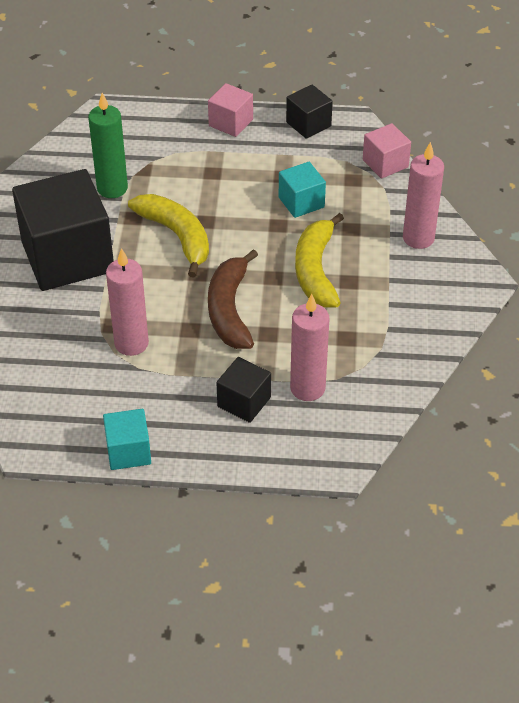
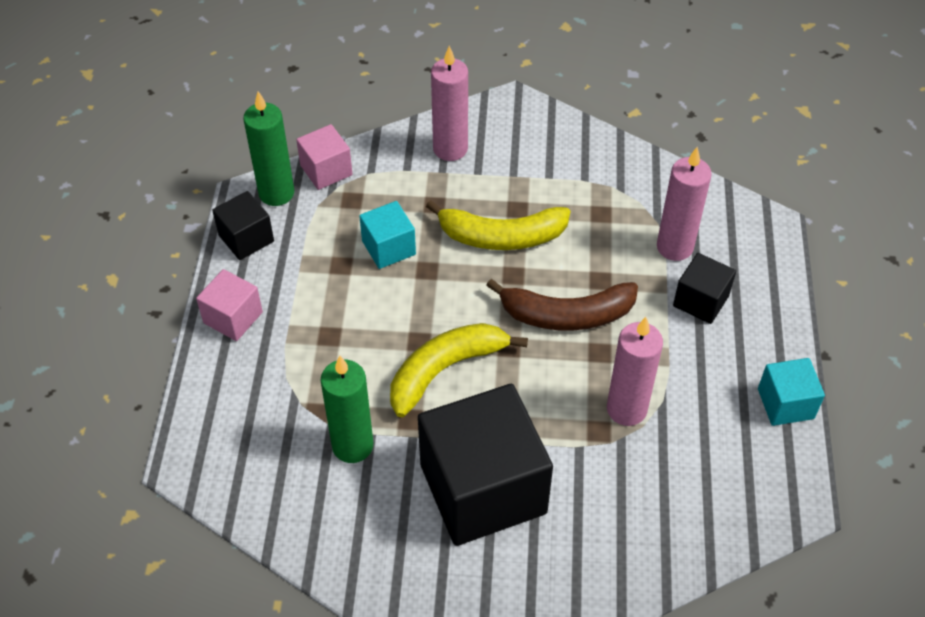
camera: 90 degrees left, 5 degrees up
none -> green candle [243,91,294,206]

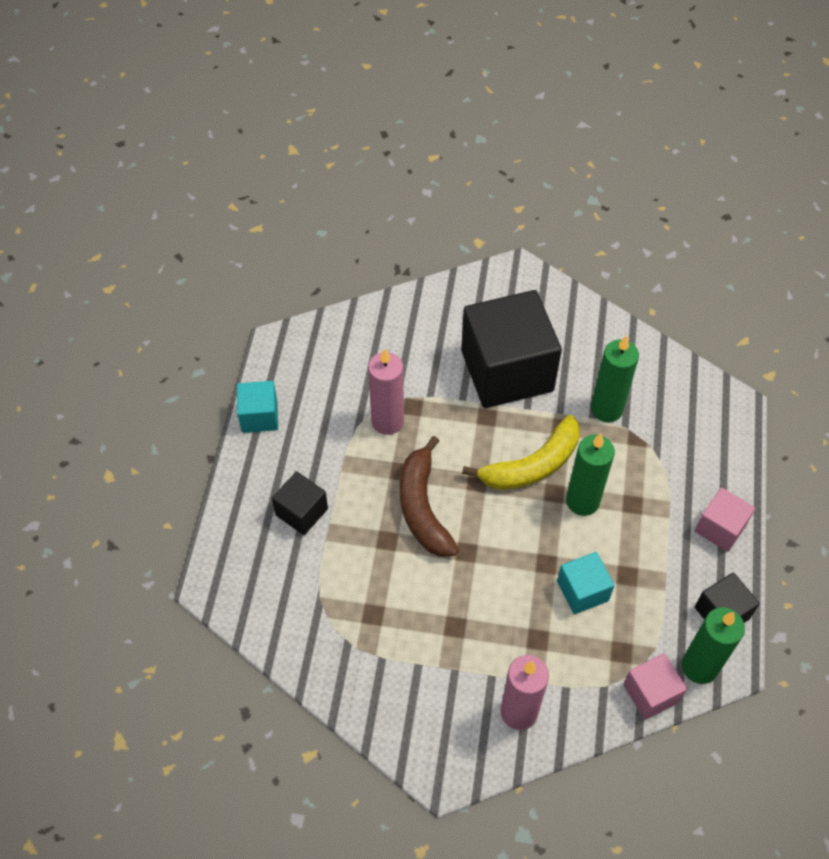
camera: 175 degrees left, 5 degrees up
yellow banana [426,200,570,250] -> none
brown banana [486,279,638,331] -> brown banana turned 105 degrees counterclockwise [400,436,459,557]
pink candle [657,147,712,261] -> none
none -> green candle [566,433,615,516]

